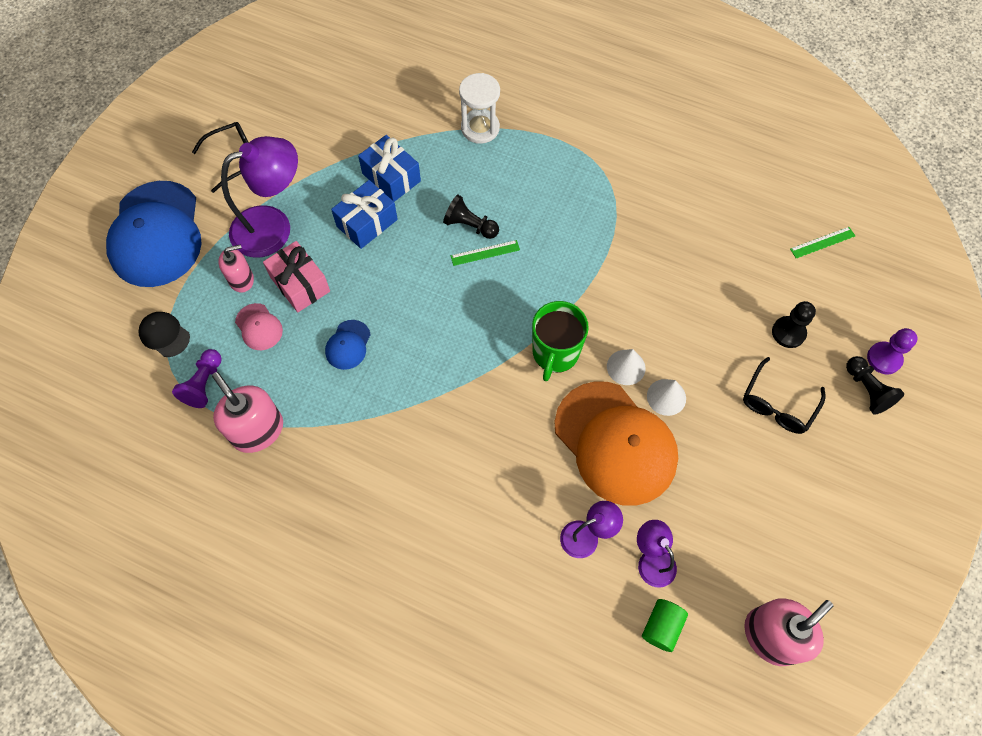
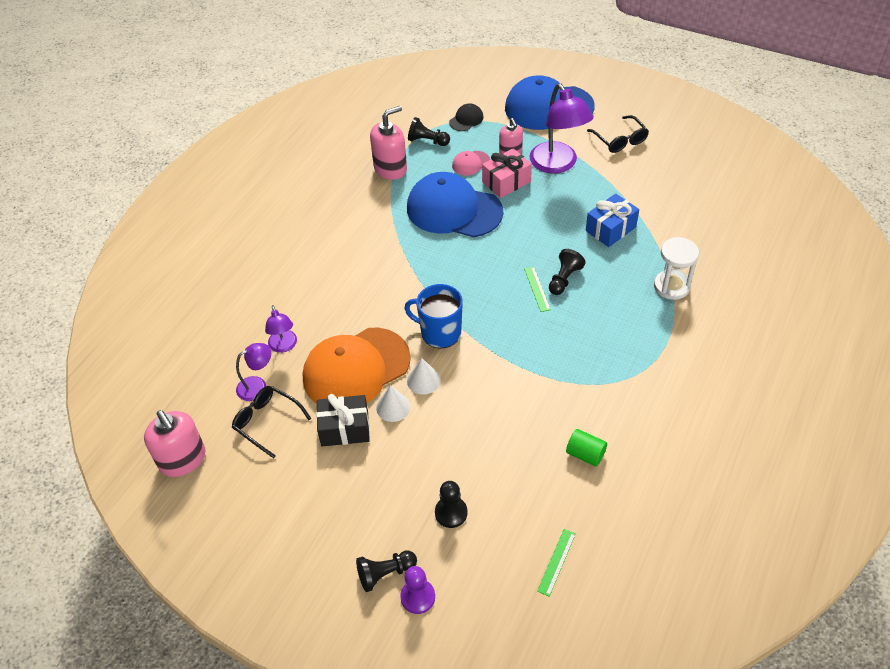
camera: 95 degrees right, 15 degrees down
purple pawn [172,349,222,408] -> black pawn [408,117,450,146]
blue cap [325,320,371,370] -> blue cap [407,172,503,238], size x2.36
blue gift [331,180,398,249] -> none
green mug [532,301,589,381] -> blue mug [404,284,463,349]
green cylinder [642,599,688,652] -> green cylinder moved to [566,429,607,467]
black glasses [743,357,825,434] -> black glasses moved to [232,386,312,458]
green ruler [790,227,855,258] -> green ruler turned 45 degrees clockwise [537,529,576,597]
none -> black gift [316,394,370,446]

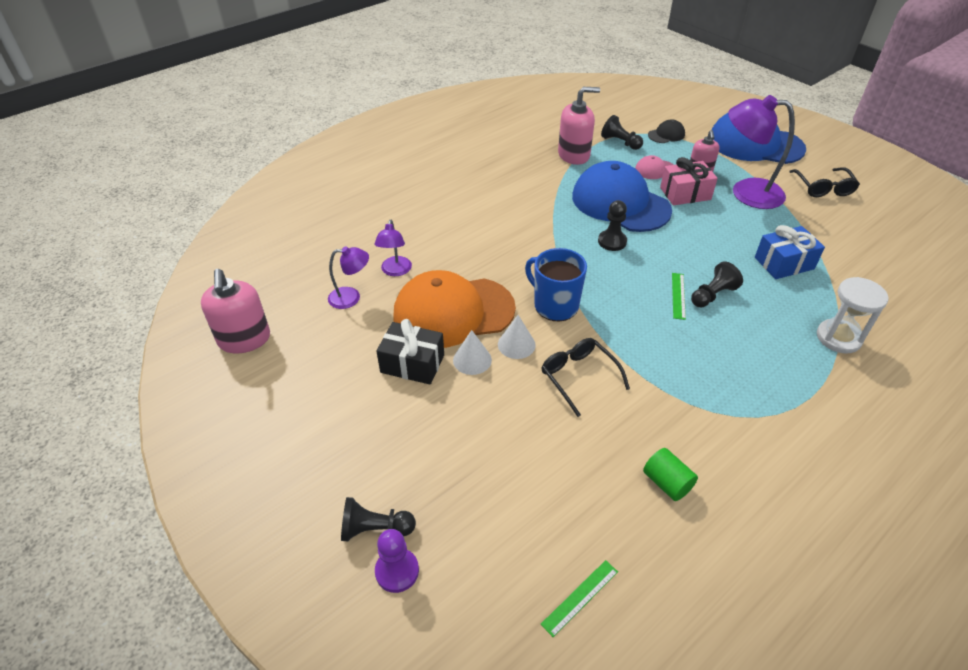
camera: 20 degrees right, 5 degrees down
black glasses [232,386,312,458] -> black glasses moved to [541,338,630,417]
black pawn [435,481,468,528] -> black pawn moved to [598,200,627,251]
purple lamp [530,83,593,174] -> purple lamp turned 105 degrees clockwise [728,95,795,209]

